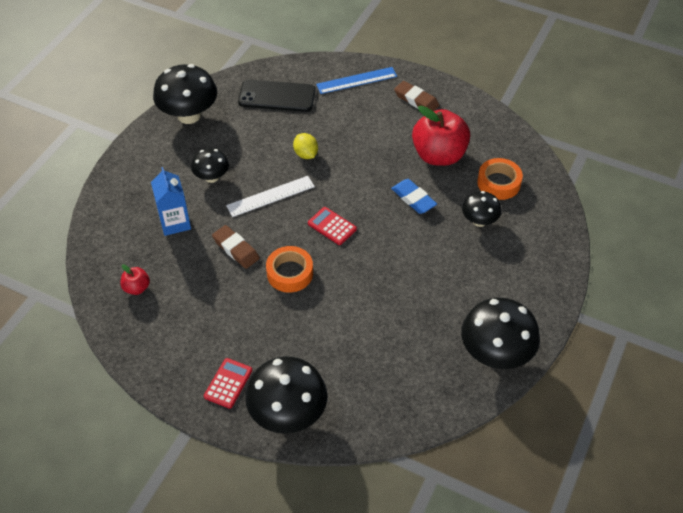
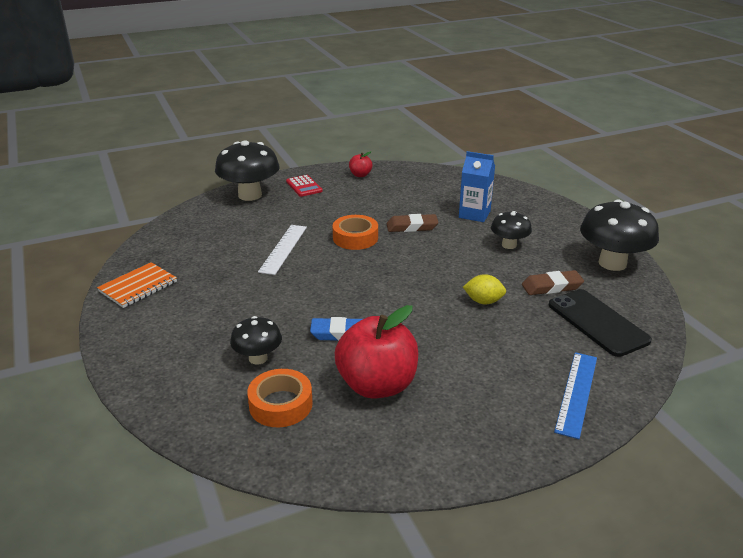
camera: 130 degrees right, 20 degrees down
red apple [120,264,150,295] -> red apple moved to [349,152,372,177]
white ruler [226,176,315,217] -> white ruler moved to [258,225,307,275]
black phone [238,80,316,112] -> black phone turned 75 degrees counterclockwise [549,289,652,357]
red calculator [308,207,357,245] -> none
brown eraser [394,81,439,111] -> brown eraser moved to [522,270,584,295]
black mushroom [461,297,540,369] -> orange notebook [97,262,177,308]

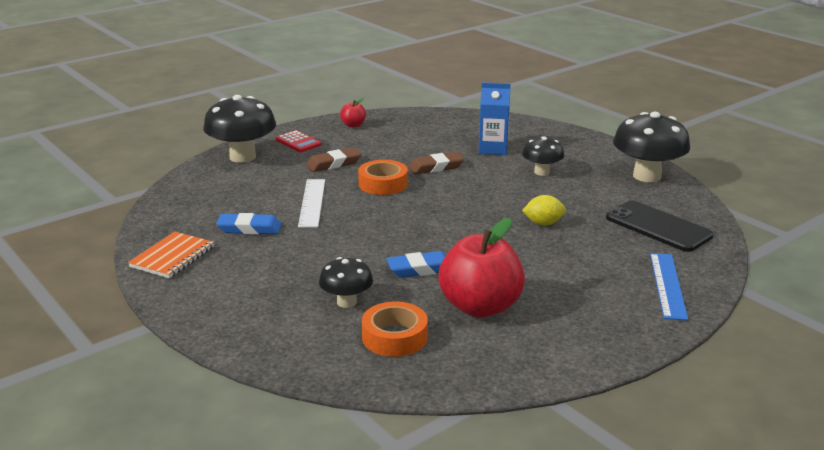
camera: 15 degrees left, 5 degrees down
brown eraser [522,270,584,295] -> brown eraser moved to [306,148,361,172]
none -> blue eraser [216,213,282,235]

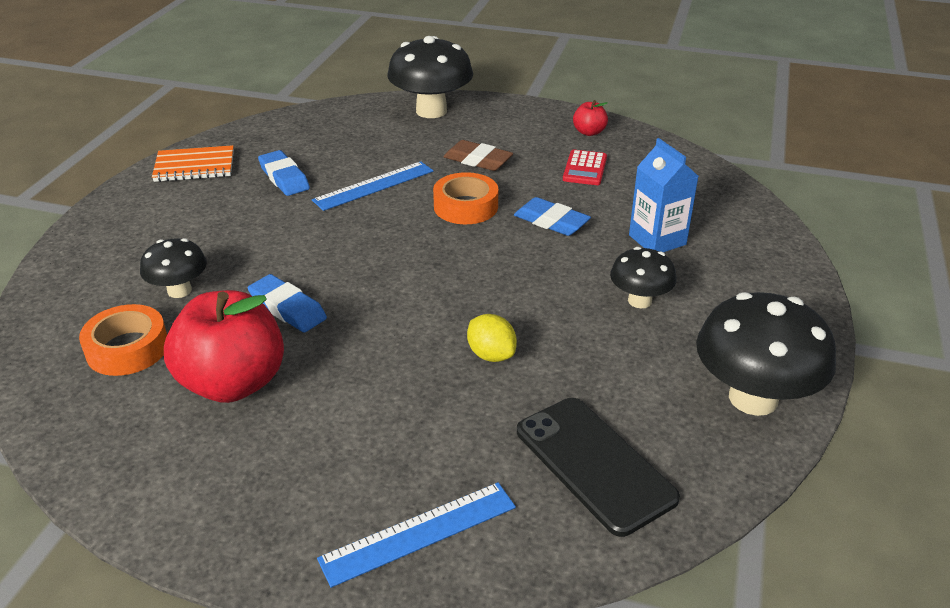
camera: 55 degrees right, 10 degrees up
red calculator [276,130,321,152] -> red calculator moved to [563,150,607,185]
white ruler [298,179,325,228] -> blue ruler [312,161,433,211]
brown eraser [408,152,464,174] -> blue eraser [514,197,591,236]
black phone [606,201,713,252] -> black phone turned 45 degrees counterclockwise [517,398,680,537]

